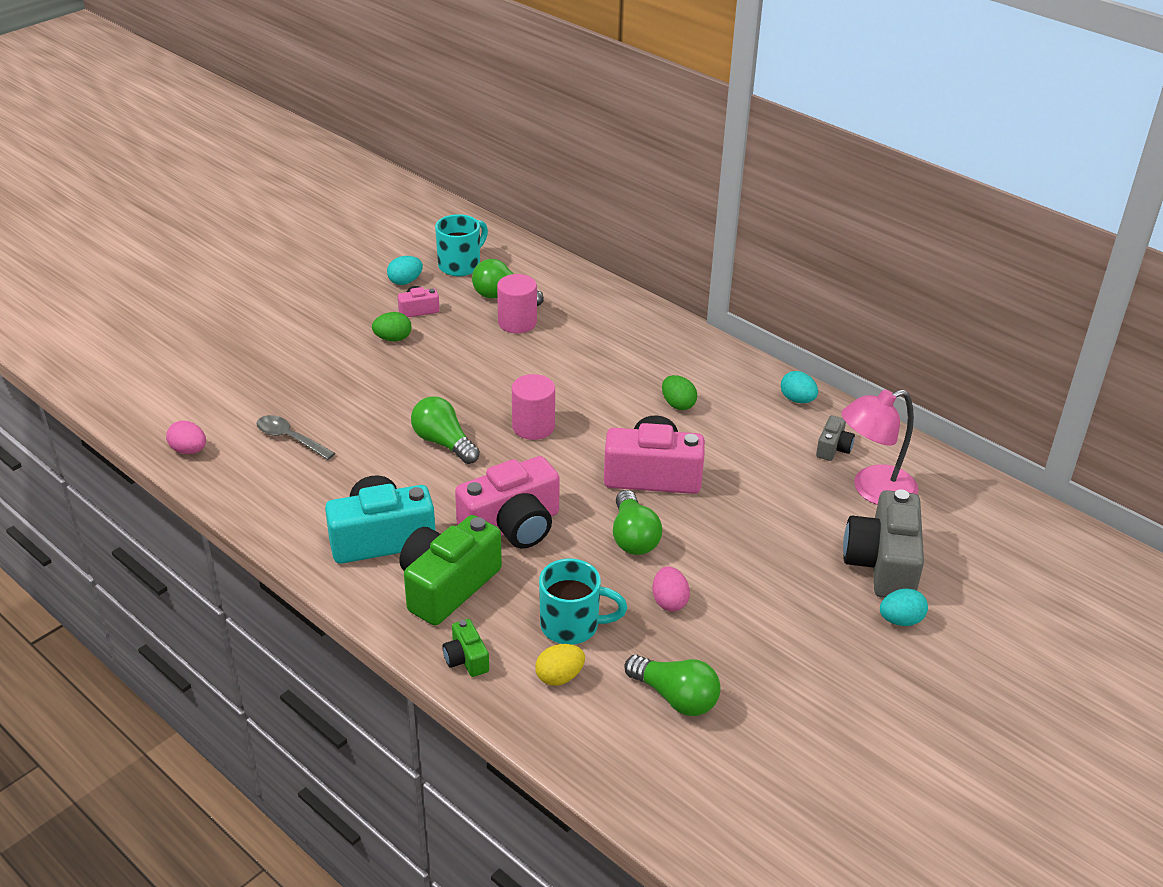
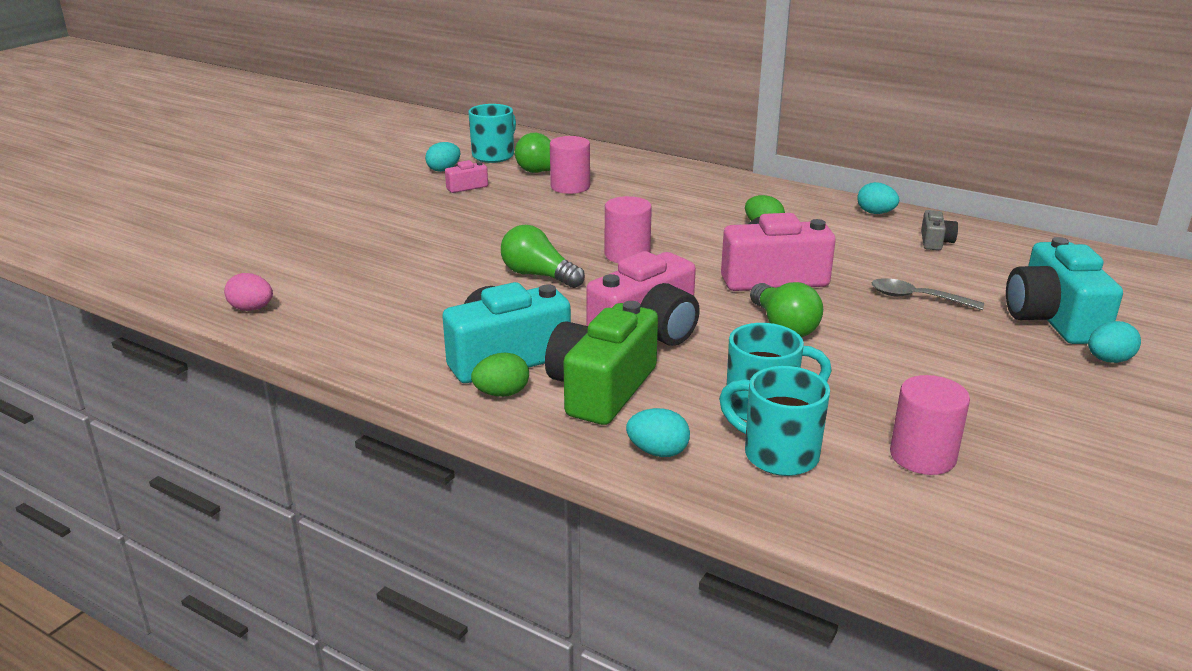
camera: 10 degrees left, 10 degrees down
grey spoon [256,415,335,460] -> grey spoon moved to [872,278,984,310]
green egg [372,312,412,341] -> green egg moved to [471,353,529,397]
green camera [442,619,489,677] -> turquoise egg [626,408,690,457]
yellow egg [535,644,585,686] -> turquoise mug [719,366,830,476]
green light bulb [624,655,721,716] -> pink cylinder [890,375,970,475]
pink egg [653,566,690,611] -> none
pink lamp [841,389,918,505] -> none
grey camera [843,489,924,598] -> turquoise camera [1006,237,1123,344]

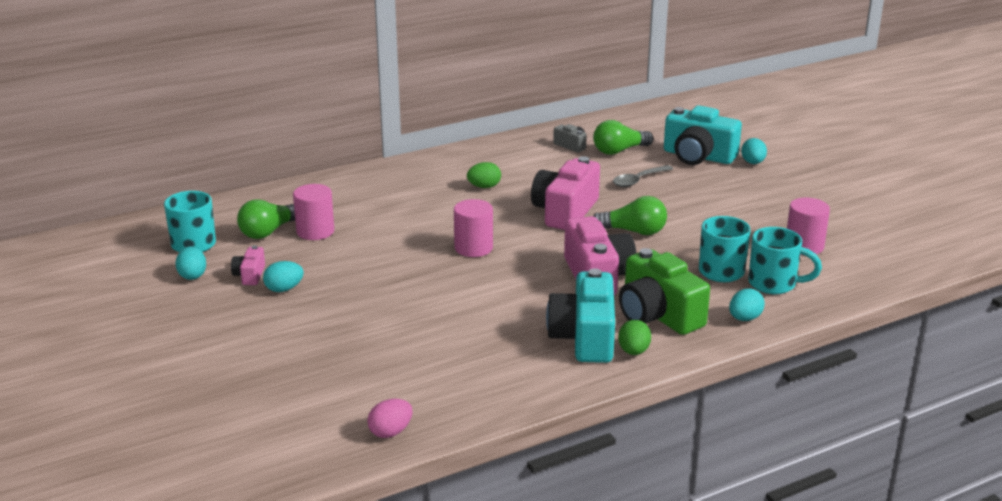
camera: 60 degrees left, 0 degrees up
green light bulb [501,225,585,288] -> green light bulb moved to [593,120,653,155]
turquoise mug [719,366,830,476] -> turquoise mug turned 135 degrees counterclockwise [748,227,822,294]
turquoise egg [857,182,899,214] -> turquoise egg moved to [263,261,304,292]

